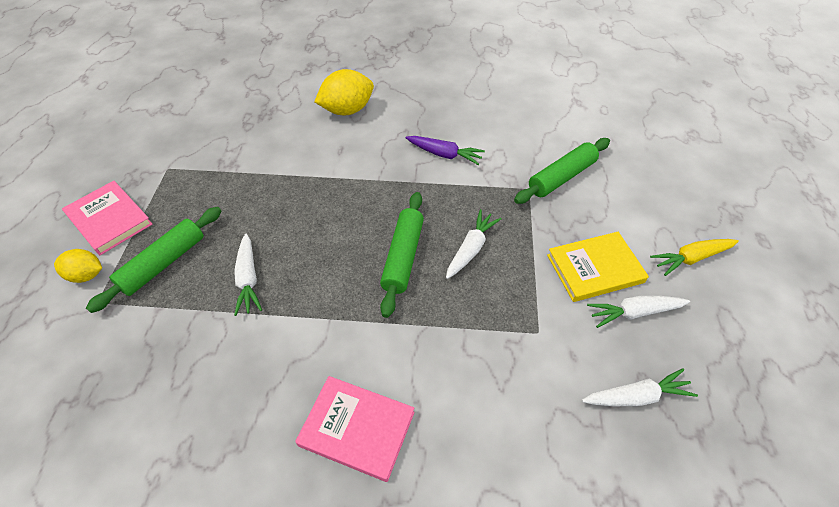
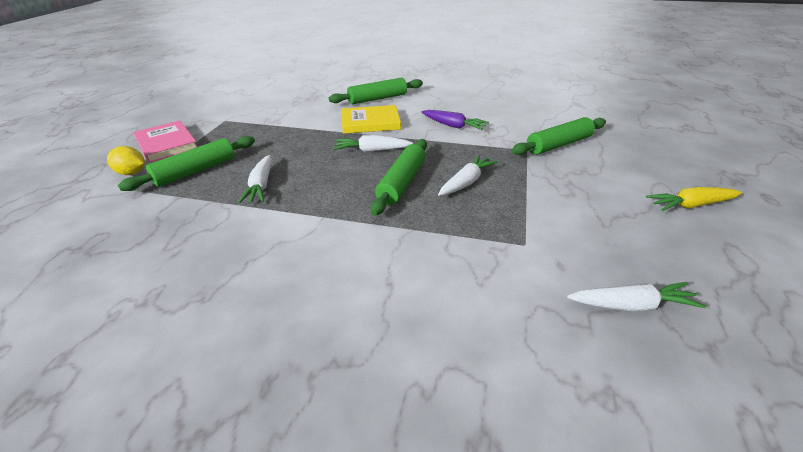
camera: 10 degrees right, 15 degrees down
pink book [295,376,415,482] -> none
yellow lemon [314,69,374,115] -> green rolling pin [329,78,423,104]
yellow book [547,232,649,302] -> yellow book moved to [342,105,401,134]
white carrot [587,296,690,328] -> white carrot moved to [334,135,413,152]

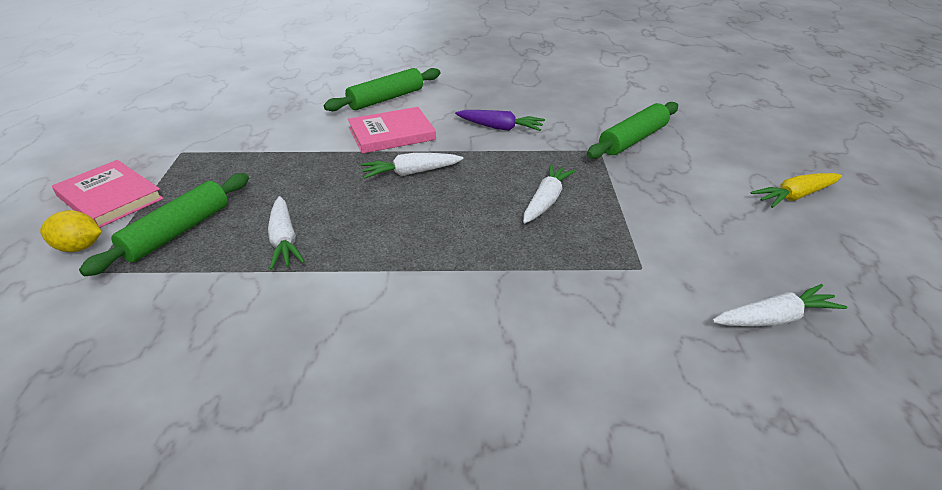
camera: 15 degrees left, 0 degrees up
yellow book [342,105,401,134] -> pink book [348,107,436,154]
green rolling pin [371,139,427,216] -> none

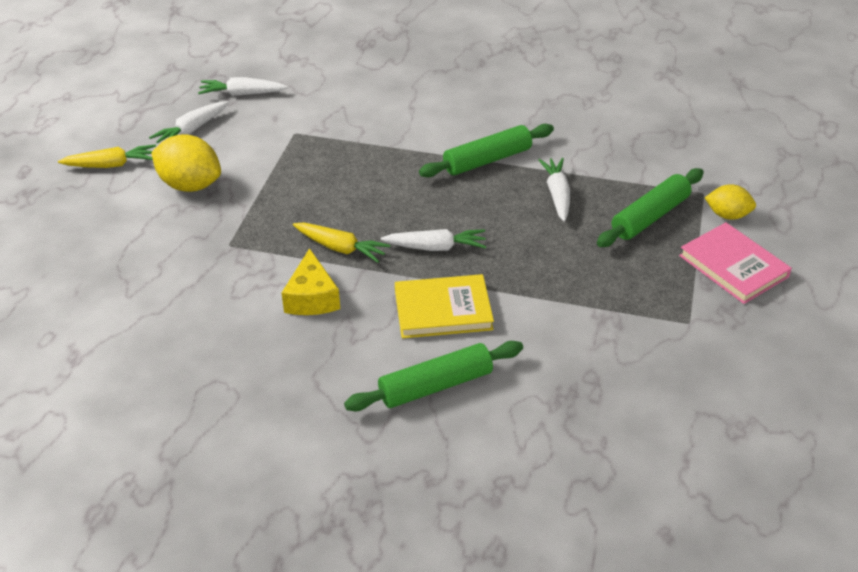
camera: 165 degrees left, 5 degrees up
pink book [348,107,436,154] -> yellow book [395,274,494,338]
purple carrot [455,110,545,131] -> yellow cheese [282,248,340,315]
white carrot [523,164,576,223] -> white carrot moved to [149,101,229,143]
green rolling pin [587,102,678,159] -> green rolling pin moved to [419,124,554,177]
none -> yellow lemon [151,134,221,192]
none -> yellow carrot [293,223,390,263]

